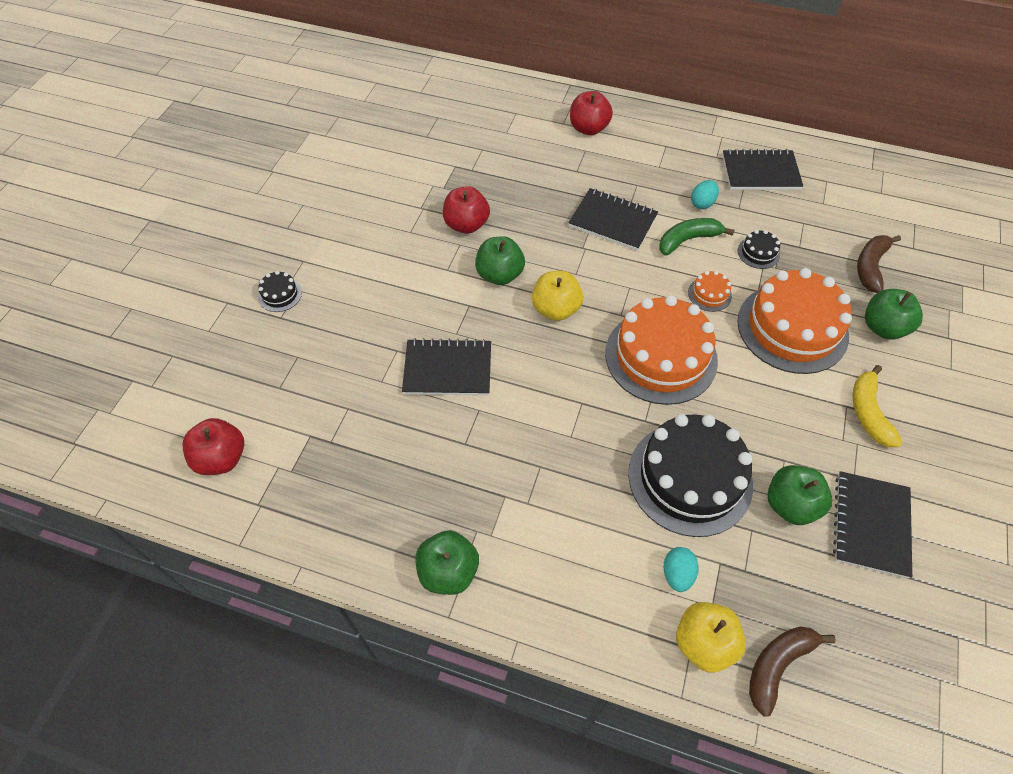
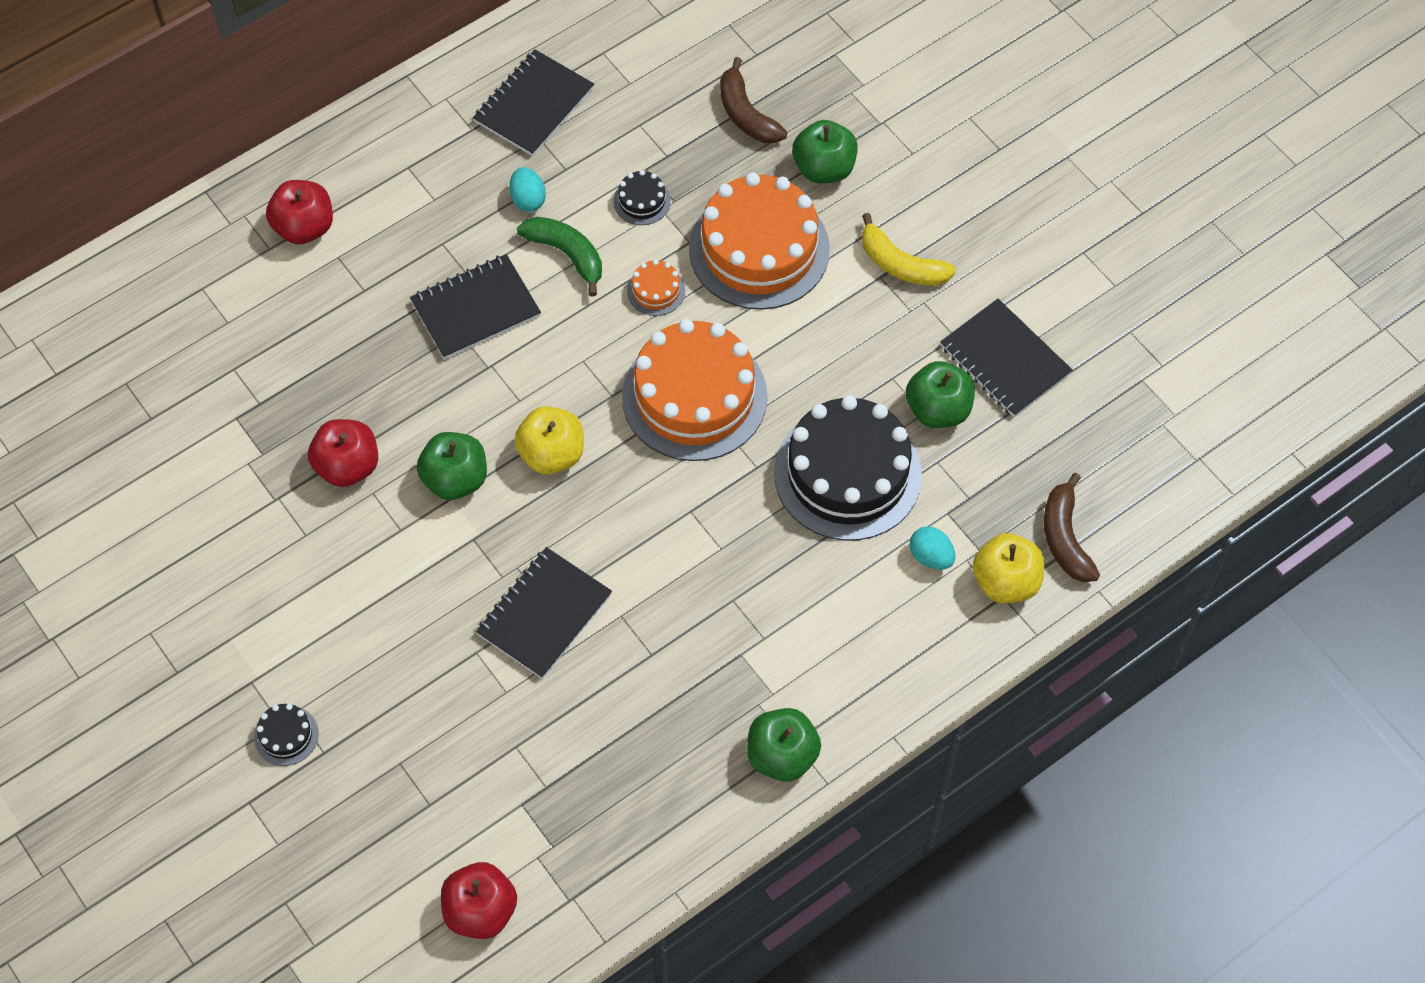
camera: 55 degrees left, 5 degrees up
green banana [659,218,735,255] -> green banana turned 120 degrees clockwise [517,217,602,296]

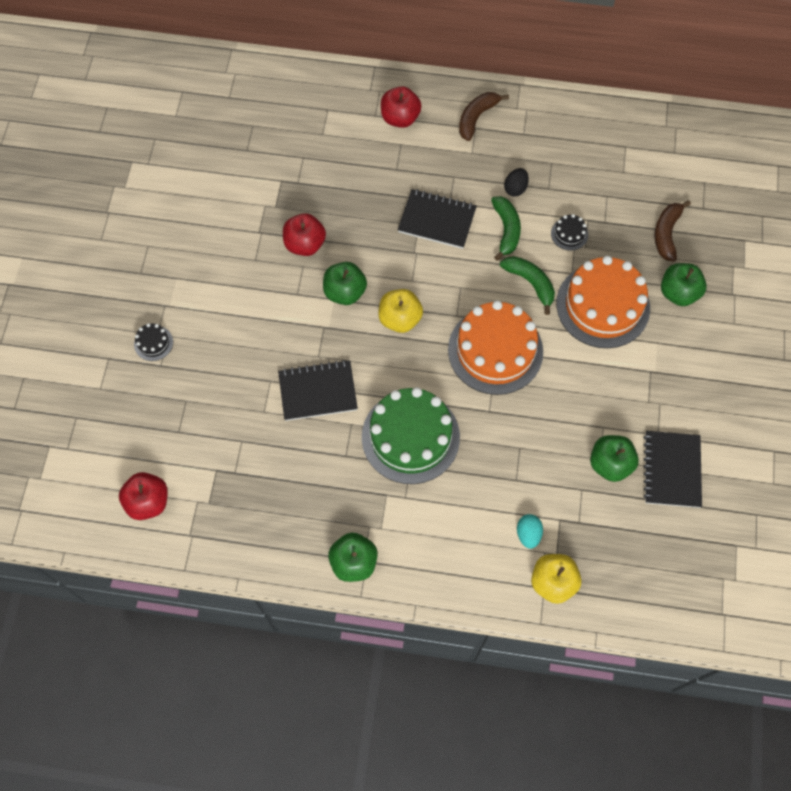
camera: 45 degrees right, 5 degrees up
black notebook [473,49,594,156] -> none
turquoise egg [509,167,546,212] -> black egg [504,168,529,197]
orange cake [627,259,685,316] -> green banana [500,256,555,315]
black cake [774,395,922,541] -> none
yellow banana [862,213,956,286] -> none
brown banana [1044,473,1100,582] -> brown banana moved to [459,92,509,141]
none -> green cake [362,387,460,484]

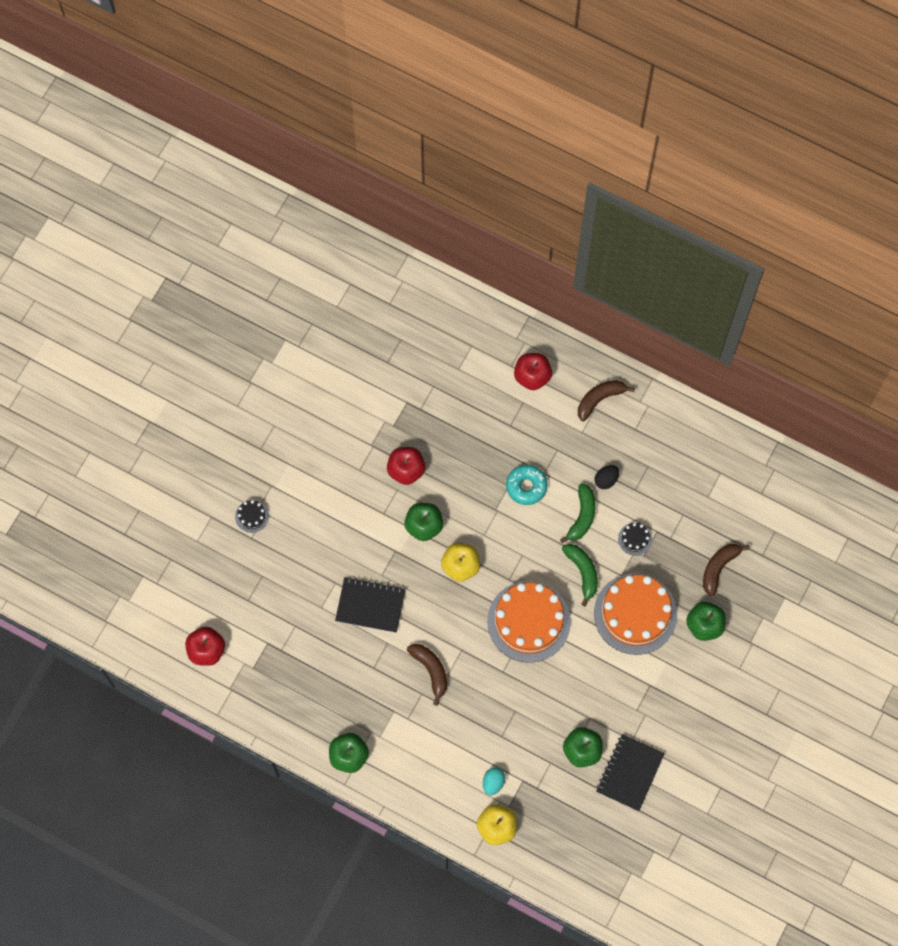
camera: 20 degrees right, 5 degrees up
green cake [362,387,460,484] -> brown banana [407,644,447,706]
black notebook [398,189,477,249] -> turquoise donut [506,465,548,505]

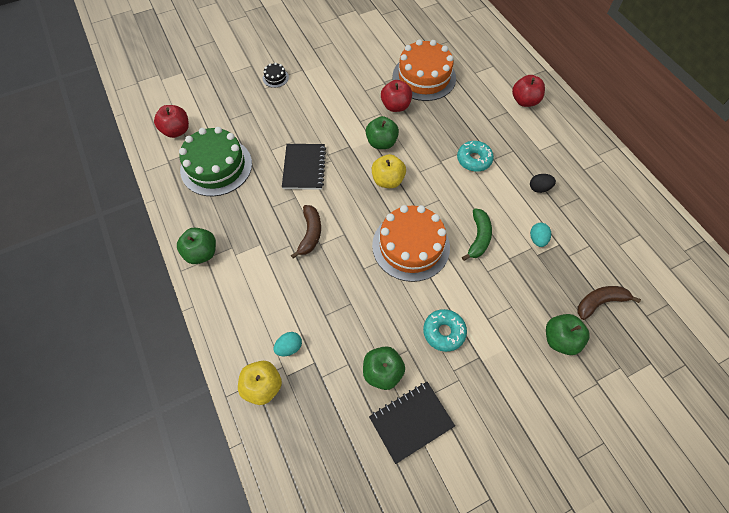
camera: 35 degrees right, 10 degrees down
black notebook [335,577,406,633] -> black notebook turned 45 degrees clockwise [282,144,326,190]
green banana [560,483,596,544] -> none
brown banana [578,380,635,421] -> none
orange cake [594,573,677,655] -> orange cake moved to [393,39,456,101]
black cake [618,523,652,555] -> turquoise egg [530,223,551,247]
none -> green cake [179,127,252,196]
none -> turquoise donut [423,309,467,352]

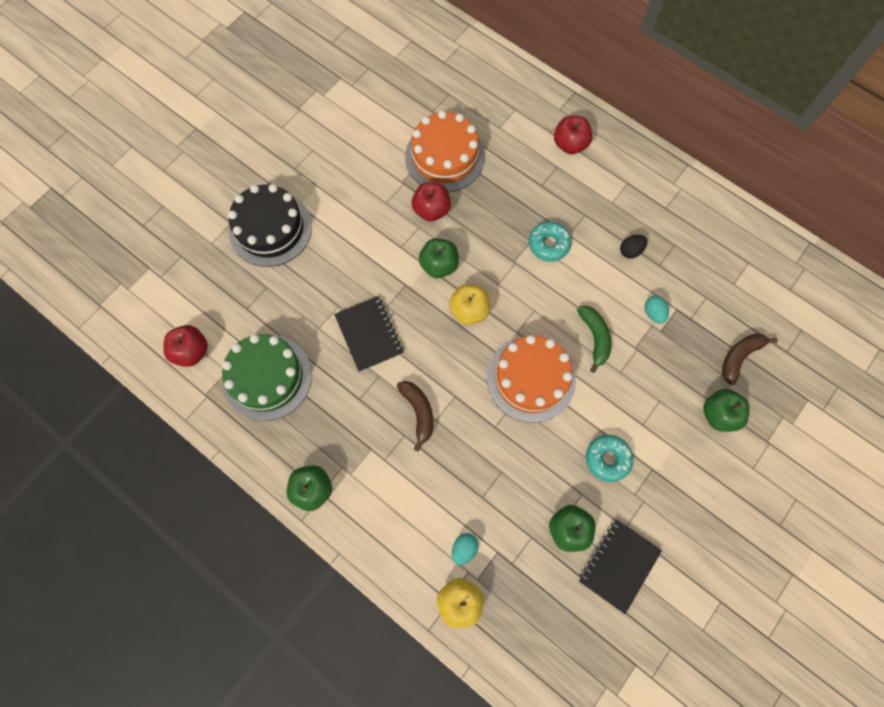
camera: 25 degrees left, 10 degrees up
black cake [263,63,289,88] -> black cake [228,184,312,267], size x2.44

